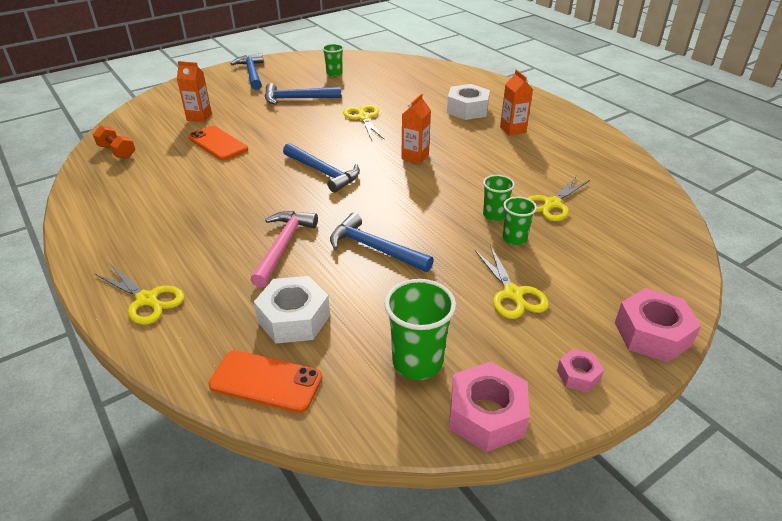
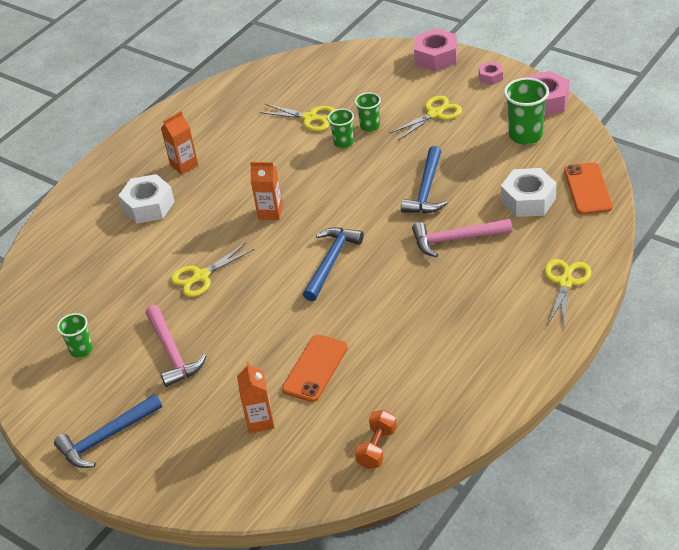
camera: 105 degrees left, 5 degrees up
blue hammer [265,83,341,105] -> pink hammer [146,305,207,387]

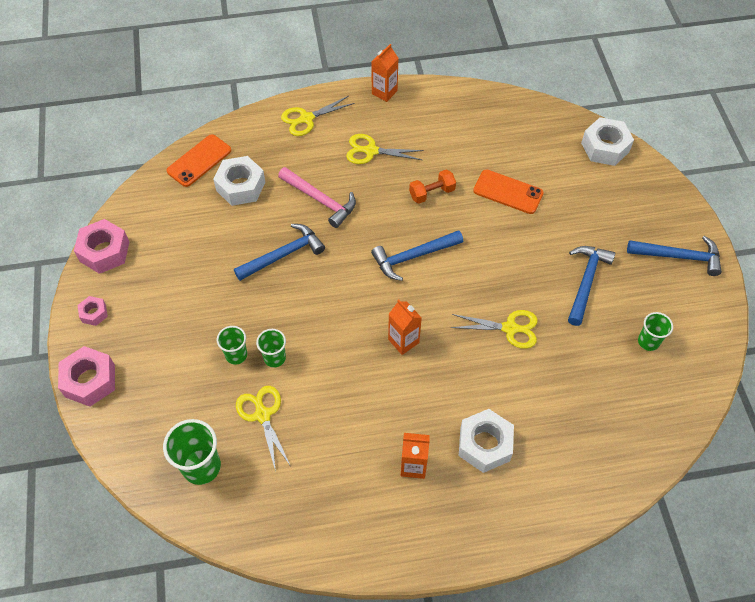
camera: 140 degrees left, 15 degrees up
pink hammer [146,305,207,387] -> blue hammer [568,246,615,326]
orange carton [237,362,275,434] -> orange carton moved to [371,44,399,102]
orange phone [282,335,348,402] -> orange phone turned 45 degrees clockwise [473,169,544,214]
orange dumbbell [355,410,397,469] -> orange dumbbell moved to [409,169,456,204]
yellow scissors [389,96,462,140] -> yellow scissors moved to [346,134,424,164]
green cup [504,78,549,145] -> green cup moved to [163,419,221,485]
none -> white nut [581,117,634,166]

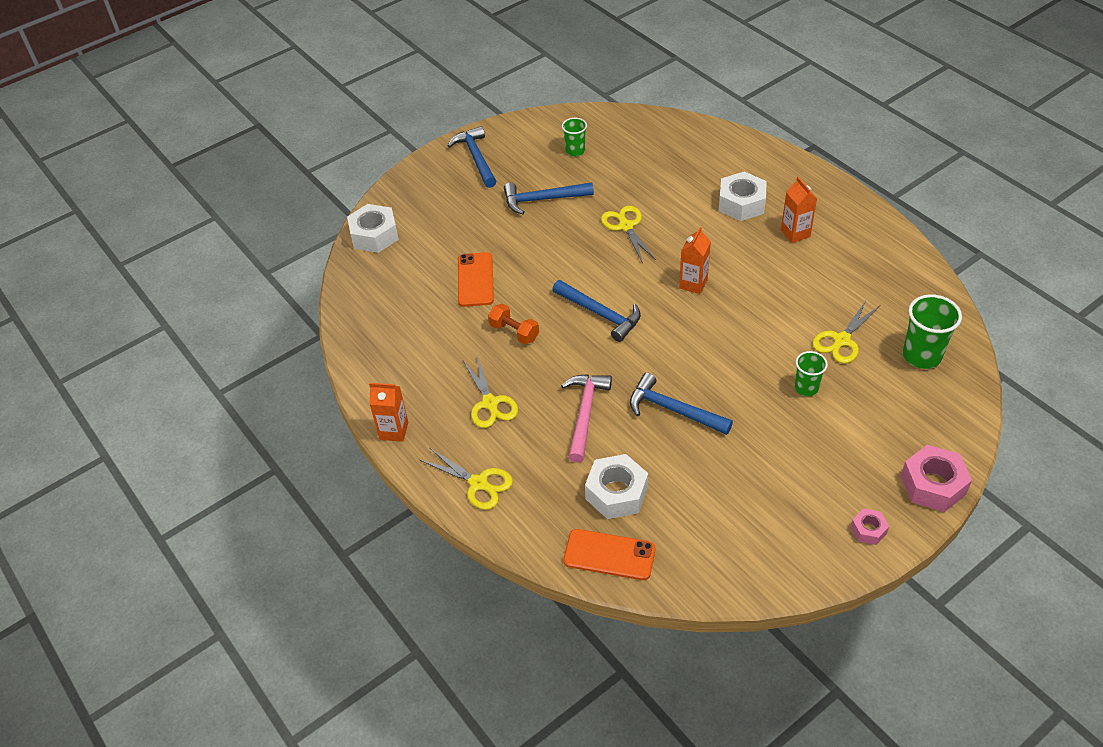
camera: 115 degrees left, 10 degrees down
pink nut [74,219,129,274] -> none
green cup [256,329,286,368] -> none

